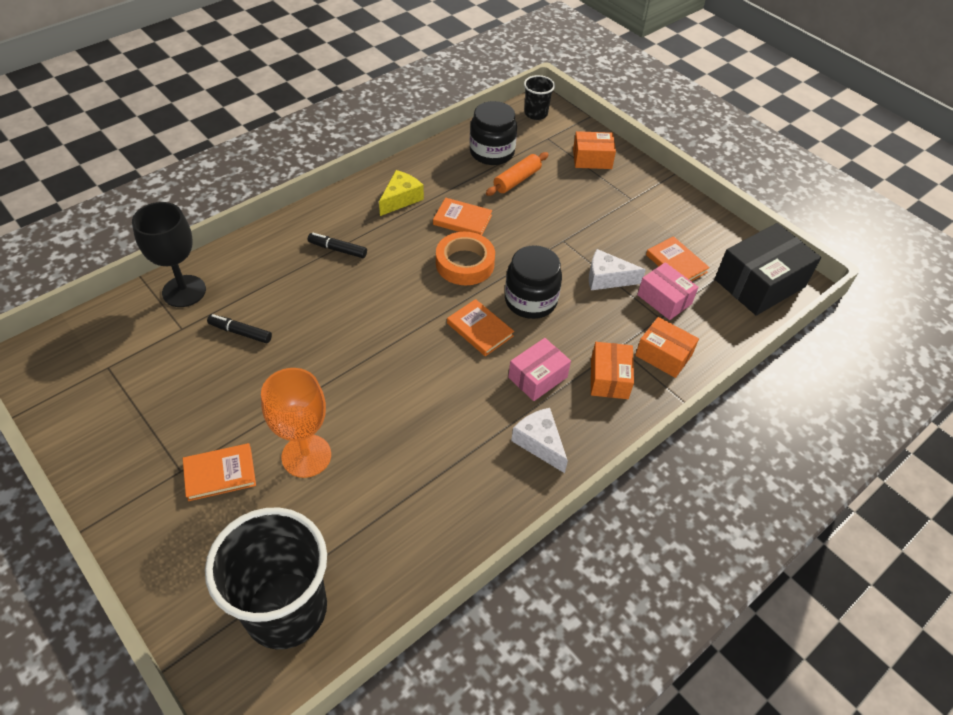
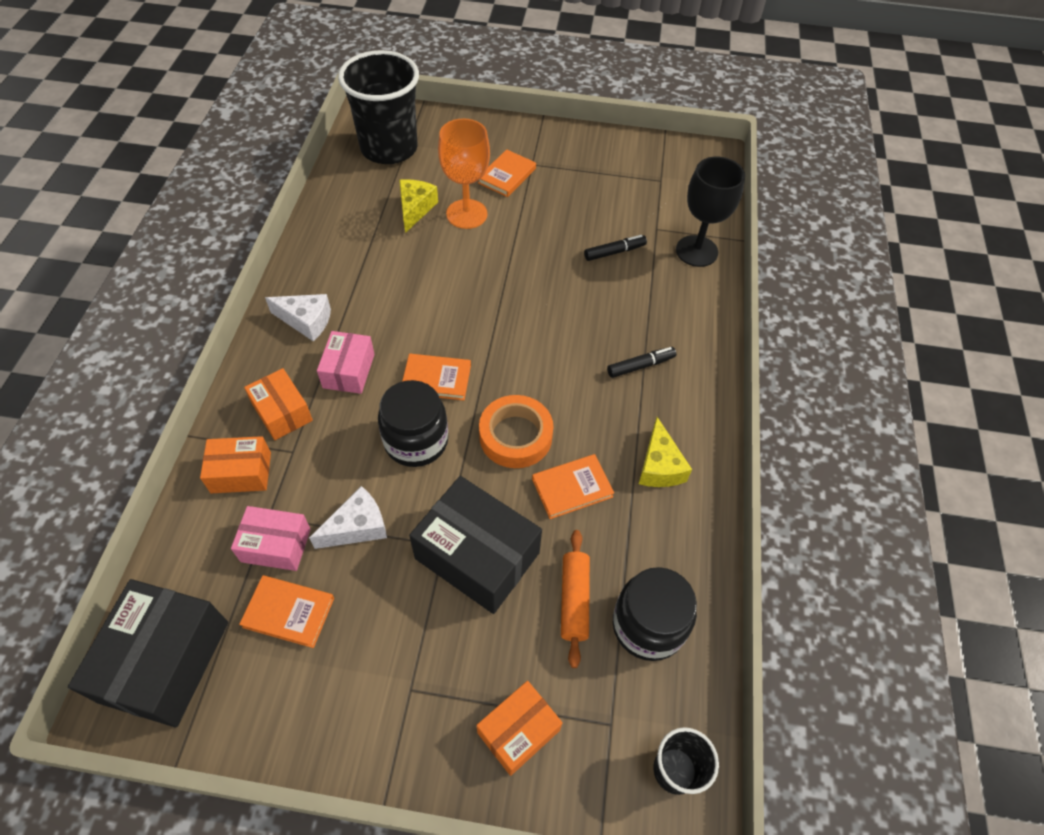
camera: 140 degrees right, 5 degrees up
none -> yellow cheese [399,179,438,233]
none -> black box [409,476,542,614]

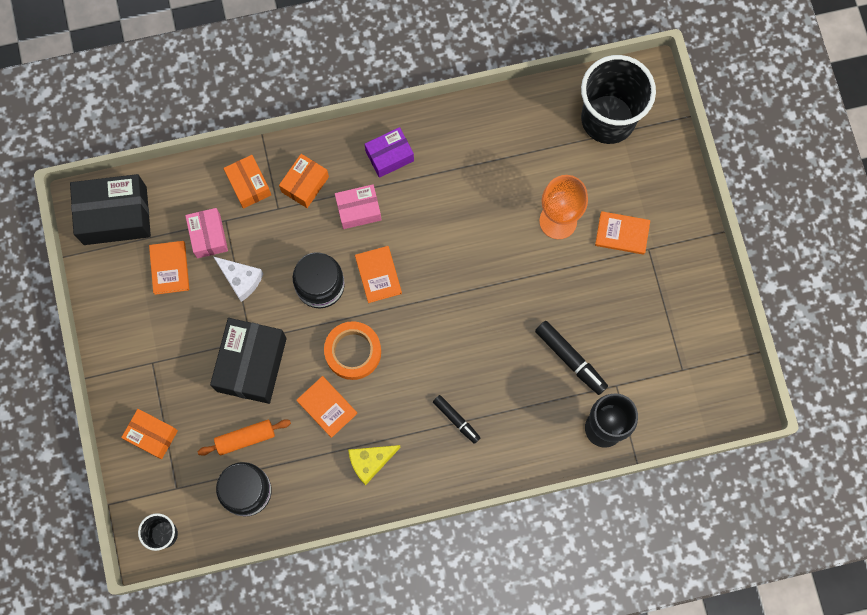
camera: 70 degrees right, 20 degrees up
white cheese [265,294,331,342] -> purple box [365,127,414,178]
yellow cheese [399,179,438,233] -> none
black marker [584,235,647,261] -> black marker [535,321,608,395], size x1.53

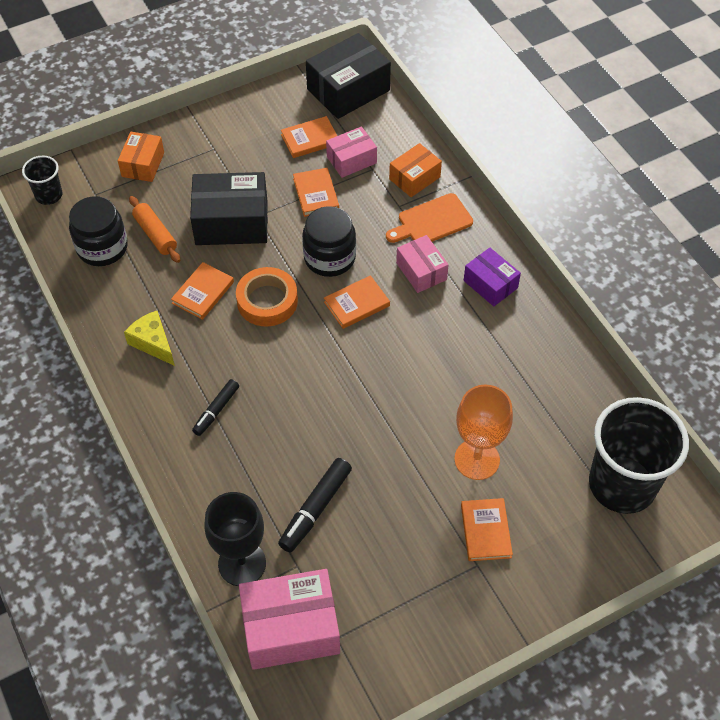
camera: 75 degrees right, 20 degrees down
black box [70,174,151,245] -> black box turned 75 degrees clockwise [306,33,391,119]
white cheese [213,256,263,302] -> orange book [293,168,339,217]
orange box [279,154,329,208] -> orange cutting board [386,193,473,243]
none -> pink box [239,569,340,670]

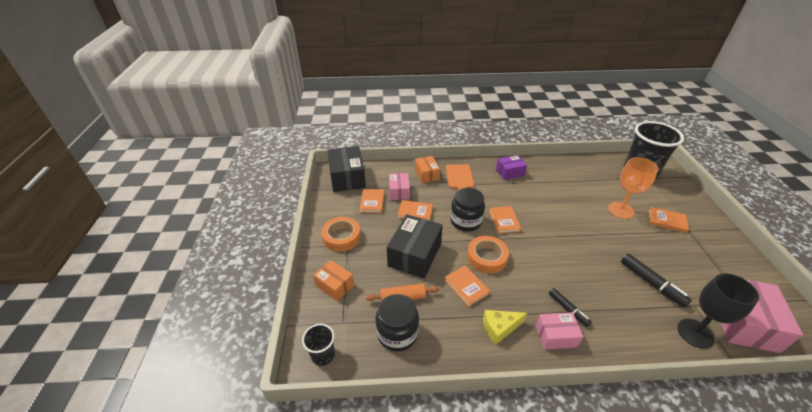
camera: 65 degrees left, 15 degrees down
pink box [396,235,449,293] -> pink box moved to [536,312,583,350]
none -> orange tape [321,217,361,252]

